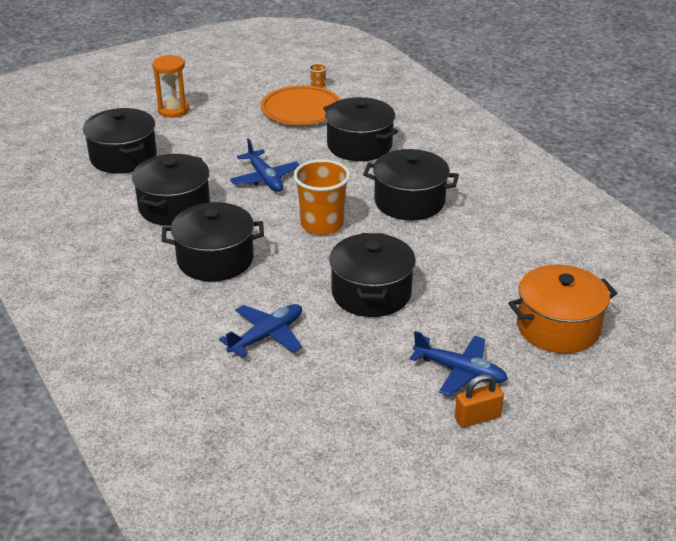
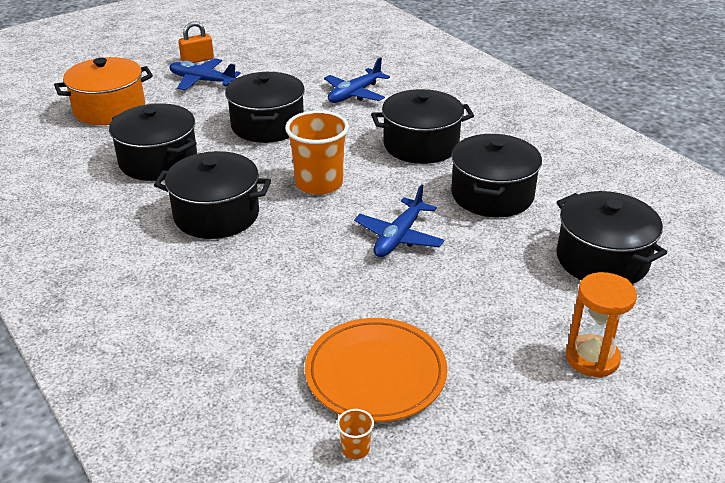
camera: 175 degrees right, 0 degrees up
blue plane [230,138,299,192] -> blue plane turned 120 degrees counterclockwise [354,184,444,257]
black pot [323,97,398,161] -> black pot moved to [109,103,197,181]

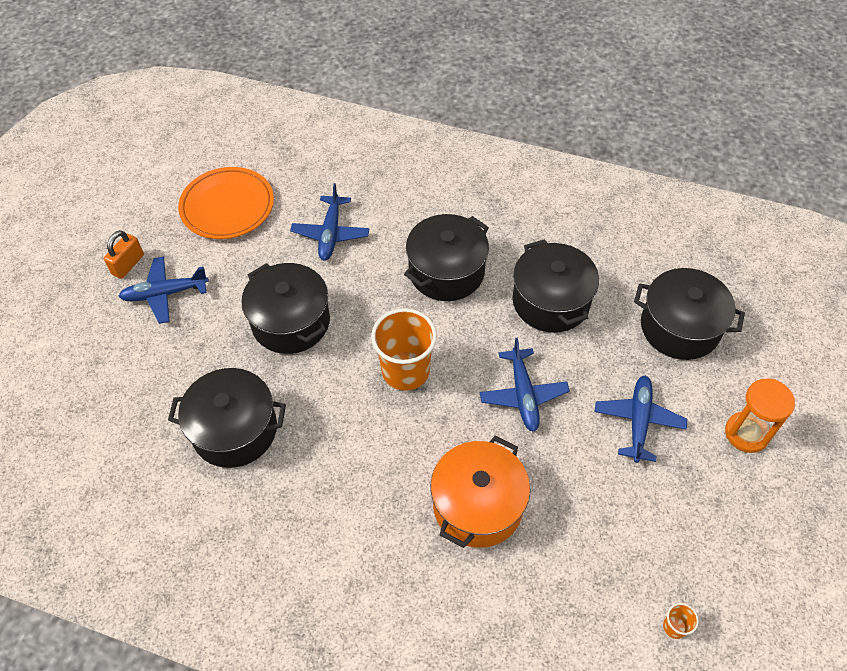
camera: 35 degrees left, 20 degrees up
orange pot [54,57,153,125] -> orange pot moved to [431,436,530,548]
black pot [154,151,271,239] -> none
orange plate [305,318,447,422] -> orange plate moved to [178,167,274,239]
none -> blue plane [595,376,687,463]

